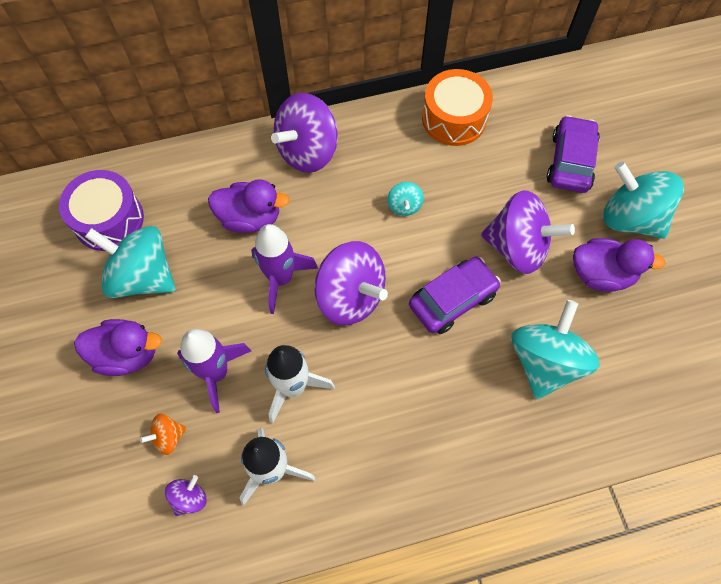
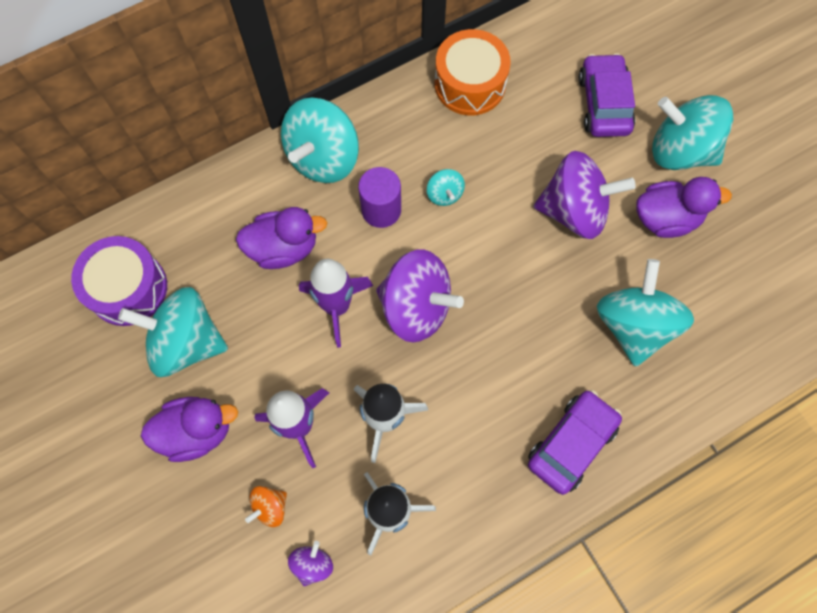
camera: 15 degrees left, 5 degrees up
purple spinning top [271,93,338,173] -> turquoise spinning top [281,98,359,183]
purple car [409,257,501,334] -> purple car moved to [528,390,622,495]
none -> purple cylinder [358,167,401,228]

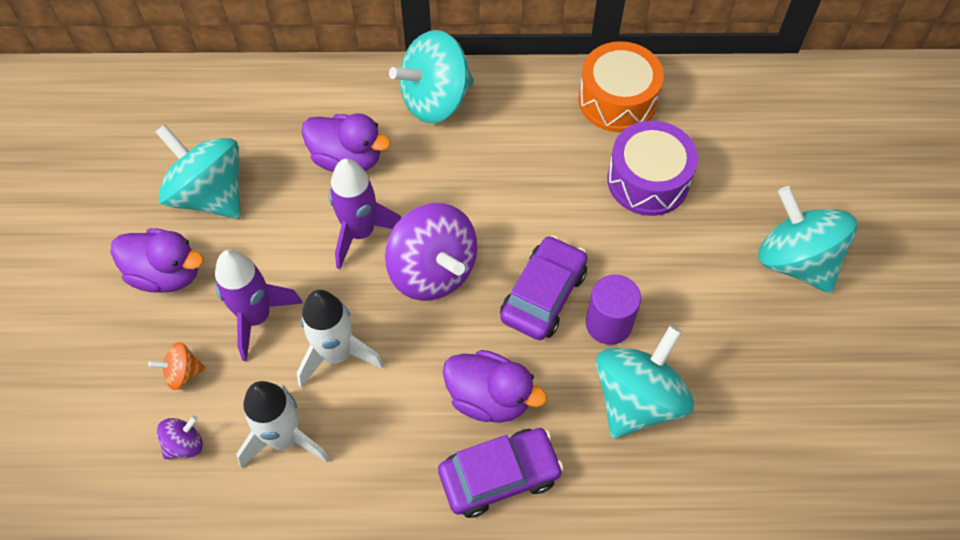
camera: 30 degrees right, 10 degrees down
purple drum [71,236,167,326] -> purple drum moved to [607,121,698,216]
purple cylinder [358,167,401,228] -> purple cylinder moved to [586,275,641,345]
turquoise spinning top [427,169,465,206] -> none
purple spinning top [534,151,636,239] -> none
purple car [579,53,635,137] -> purple car moved to [500,235,588,340]
purple duck [636,177,732,238] -> purple duck moved to [443,350,547,423]

